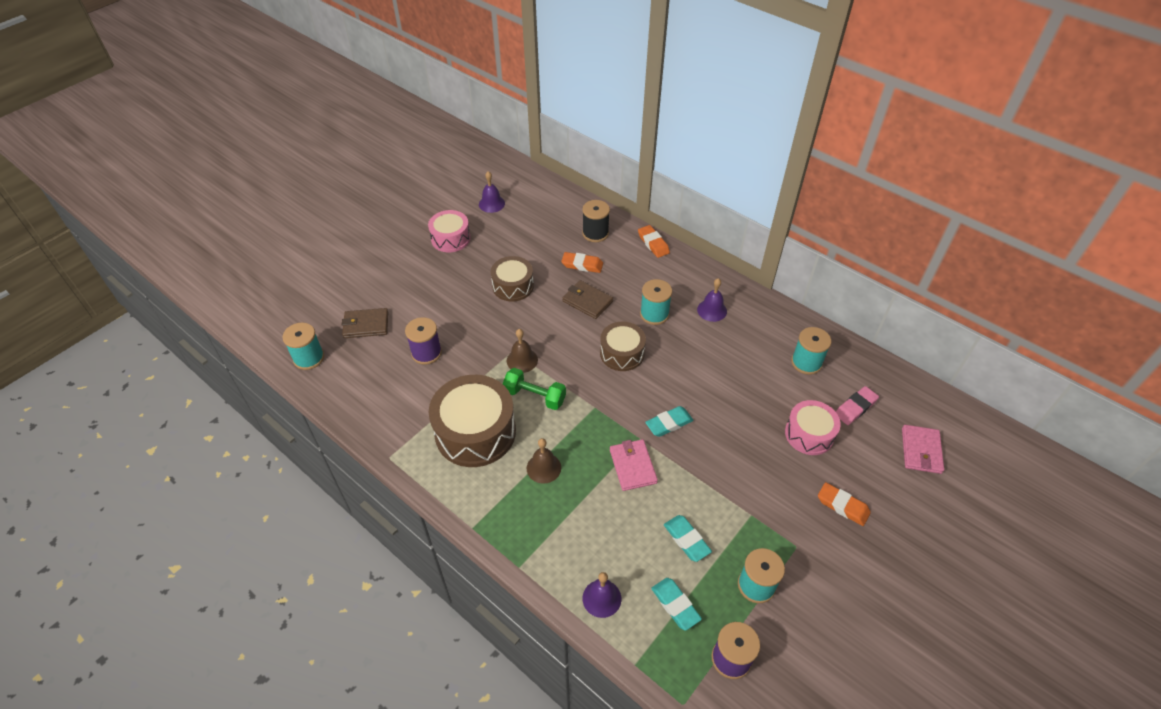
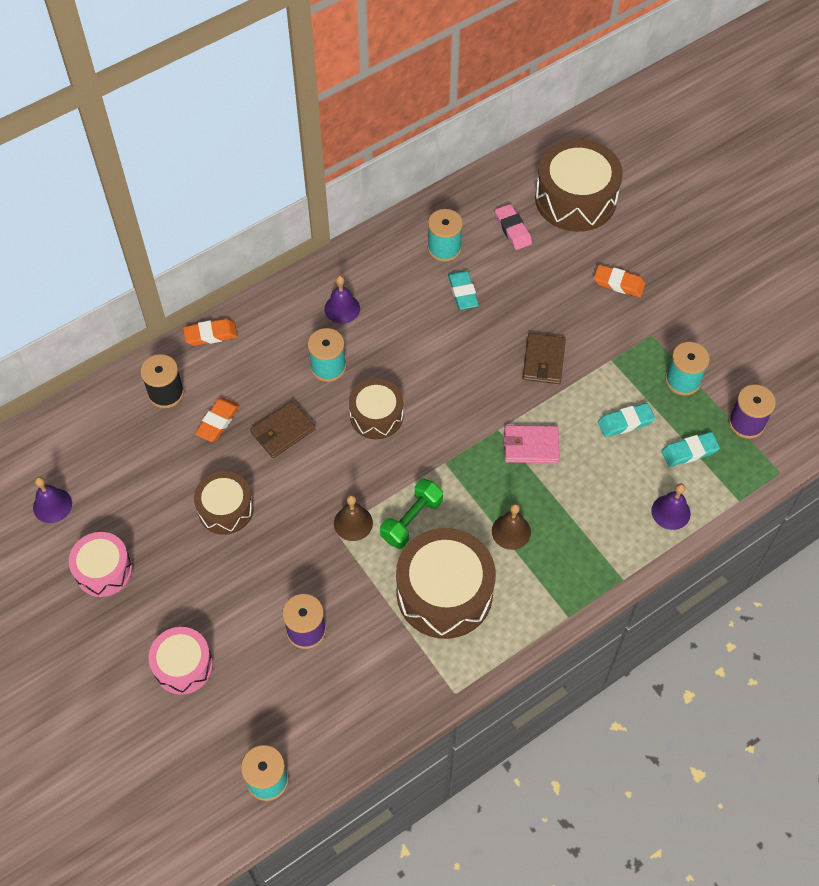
camera: 75 degrees left, 10 degrees up
brown wallet [342,308,388,338] -> brown wallet moved to [523,333,566,384]
turquoise eraser [645,406,693,437] -> turquoise eraser moved to [448,271,479,310]
pink drum [785,400,841,455] -> pink drum moved to [148,627,213,695]
orange eraser [818,482,871,526] -> orange eraser turned 60 degrees clockwise [594,265,645,297]
pink wallet [902,425,944,474] -> brown drum [535,139,623,232]

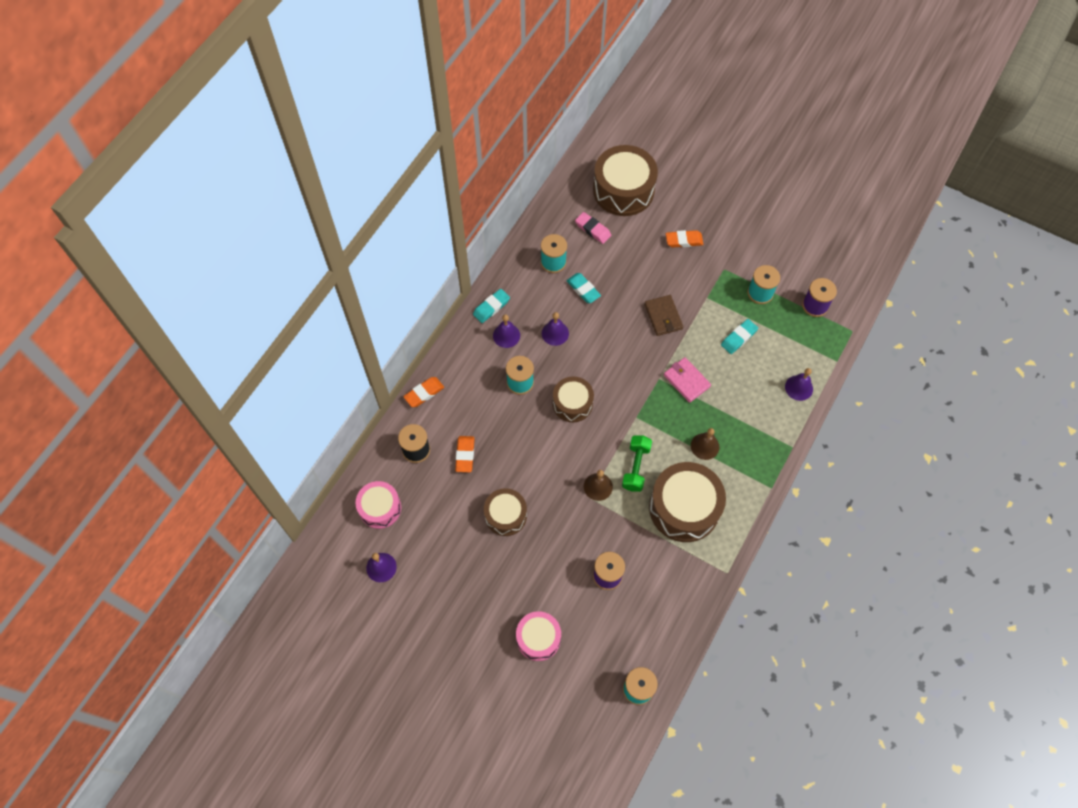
camera: 25 degrees left, 5 degrees up
pink drum [69,532,133,597] -> pink drum moved to [356,481,401,529]
brown wallet [250,401,315,458] -> none
pink wallet [503,425,560,463] -> pink wallet turned 75 degrees clockwise [664,357,711,403]
turquoise eraser [661,432,720,467] -> turquoise eraser moved to [473,289,510,323]
none -> purple bell [542,312,569,346]

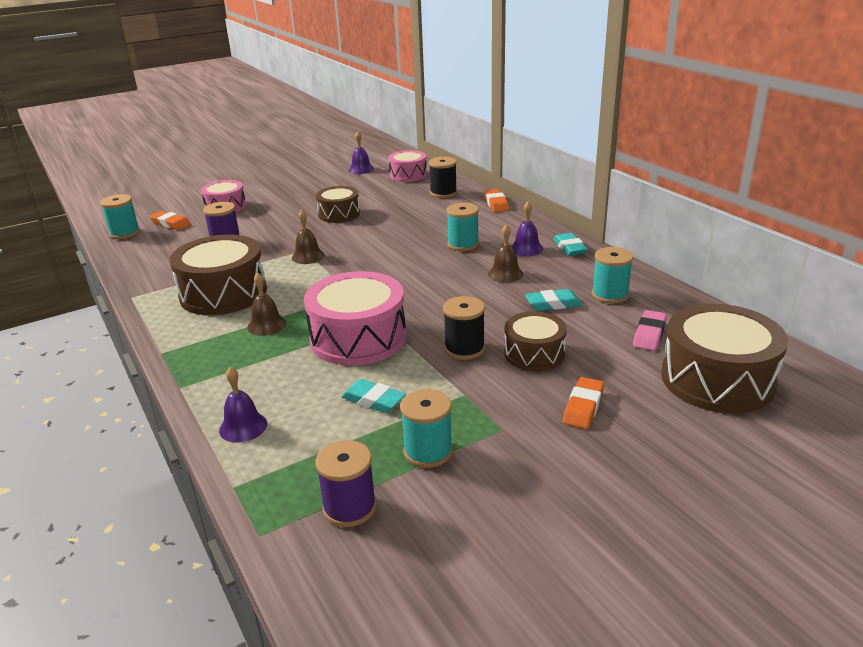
camera: 120 degrees right, 35 degrees down
orange eraser [455,436,475,472] -> orange eraser moved to [150,211,191,230]
purple bell [542,312,569,346] -> brown bell [488,224,523,282]
brown drum [553,377,594,422] -> brown drum moved to [504,311,567,371]
pink eraser [575,212,611,244] -> pink eraser turned 45 degrees counterclockwise [633,310,667,351]
green dumbbell [622,435,652,492] -> none
brown wallet [644,295,684,336] -> black spool [443,296,485,360]
pink wallet [664,357,711,403] -> pink drum [304,271,406,366]
turquoise eraser [721,319,758,354] -> turquoise eraser turned 45 degrees counterclockwise [341,379,406,413]

